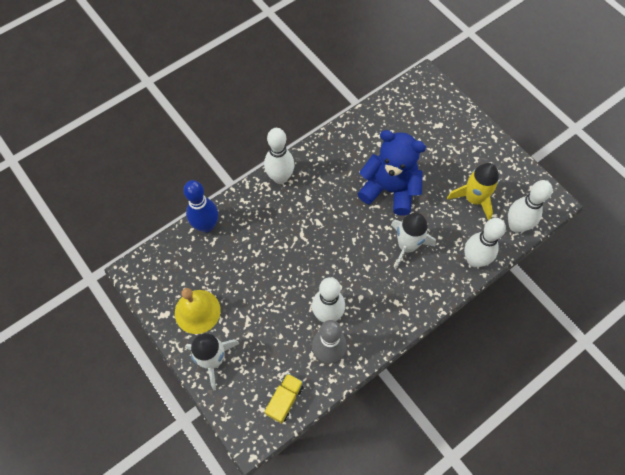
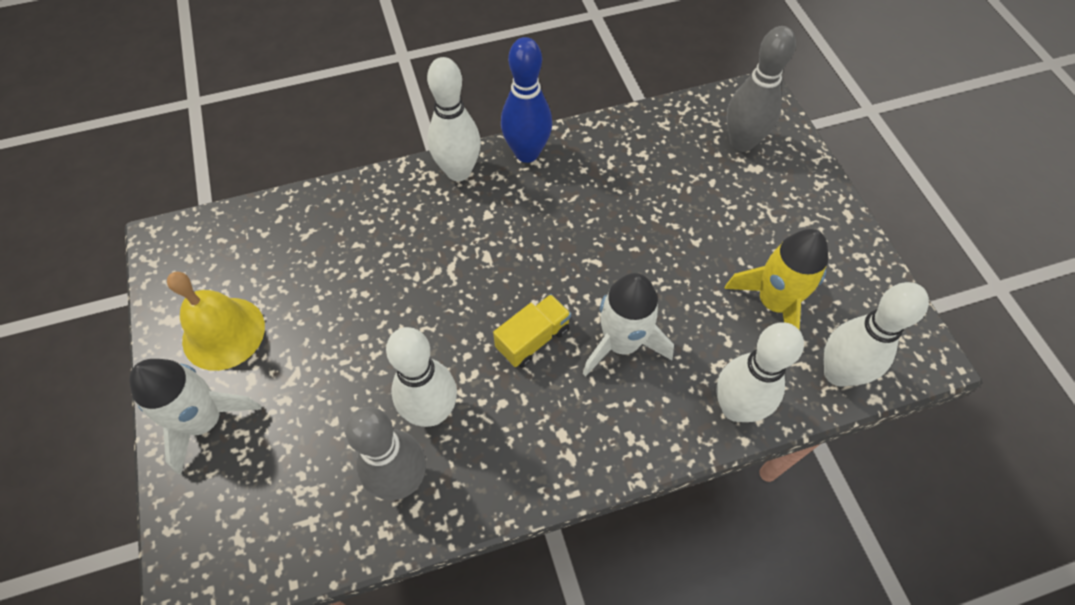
camera: 20 degrees right, 5 degrees down
blue bowling pin [183,180,218,233] -> blue bowling pin moved to [501,37,552,163]
yellow truck [264,373,304,424] -> yellow truck moved to [493,294,571,368]
blue teddy bear [358,130,426,216] -> none
none -> grey bowling pin [727,26,796,152]

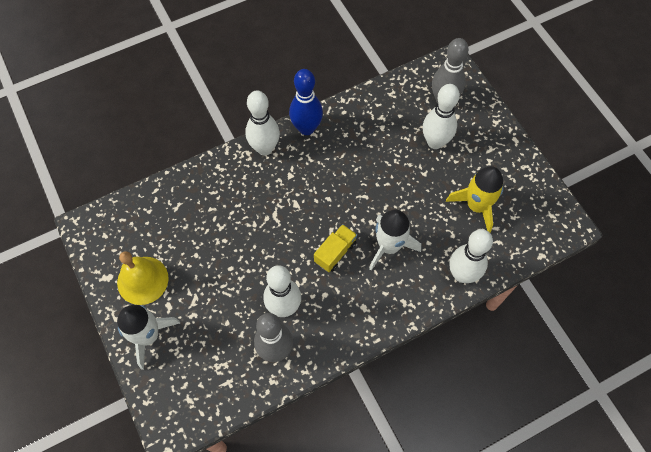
camera: 10 degrees left, 5 degrees up
white bowling pin [824,282,929,386] -> white bowling pin moved to [423,84,460,149]

